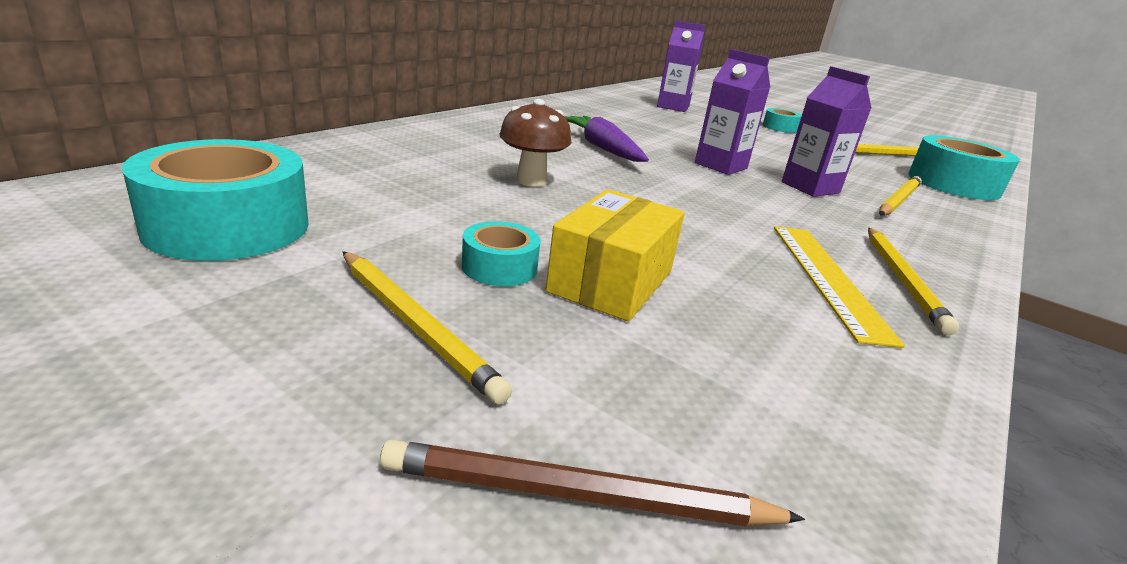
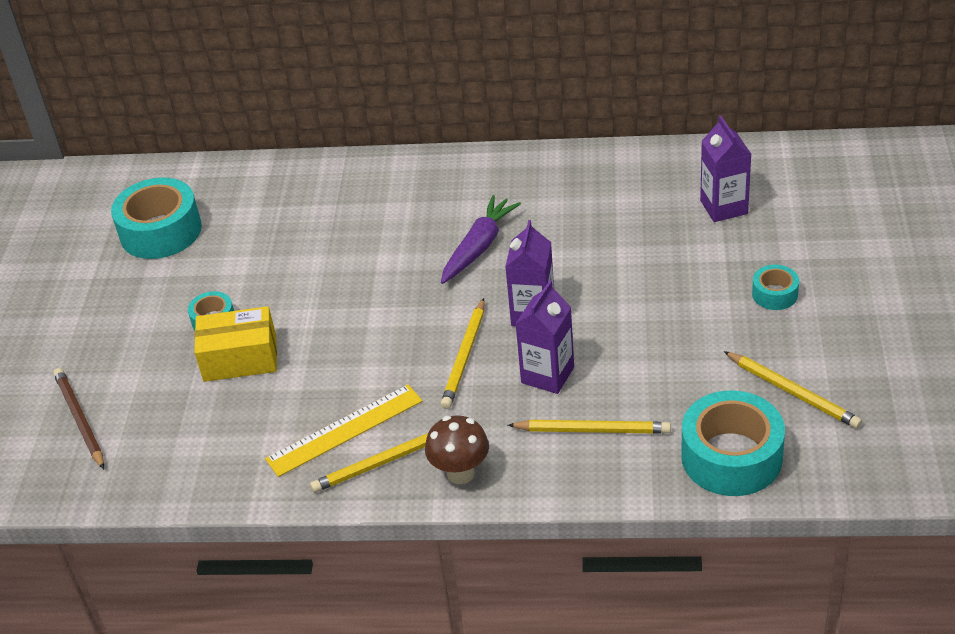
camera: 65 degrees right, 15 degrees up
yellow pencil [343,251,512,405] -> yellow pencil moved to [441,298,485,409]
brown mushroom [499,99,571,187] -> brown mushroom moved to [425,415,489,484]

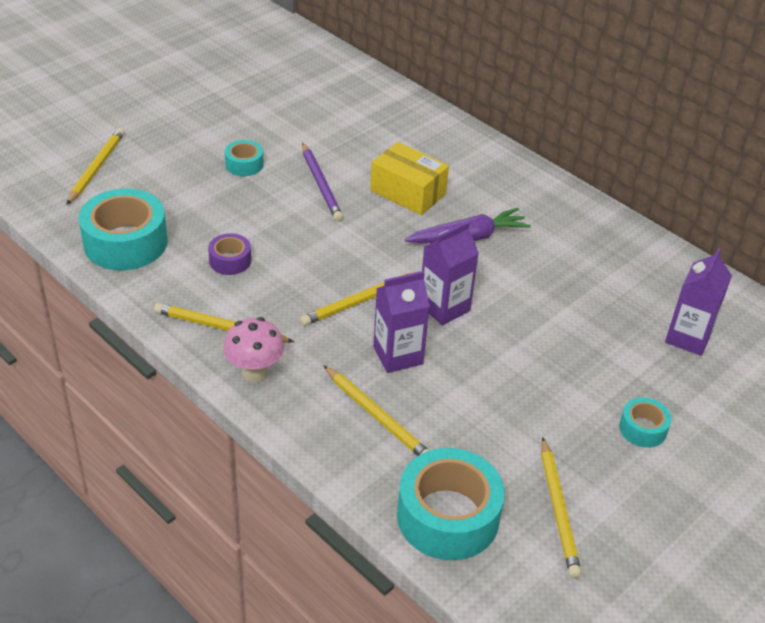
camera: 35 degrees right, 0 degrees up
brown pencil [53,368,104,469] -> yellow pencil [66,128,125,205]
turquoise tape [111,177,202,259] -> turquoise tape moved to [78,189,168,270]
yellow box [194,306,277,382] -> yellow box moved to [370,142,449,215]
yellow ruler [265,384,422,477] -> none
brown mushroom [425,415,489,484] -> pink mushroom [223,317,284,383]
none -> purple tape [208,233,251,275]
none -> purple pencil [302,143,343,221]

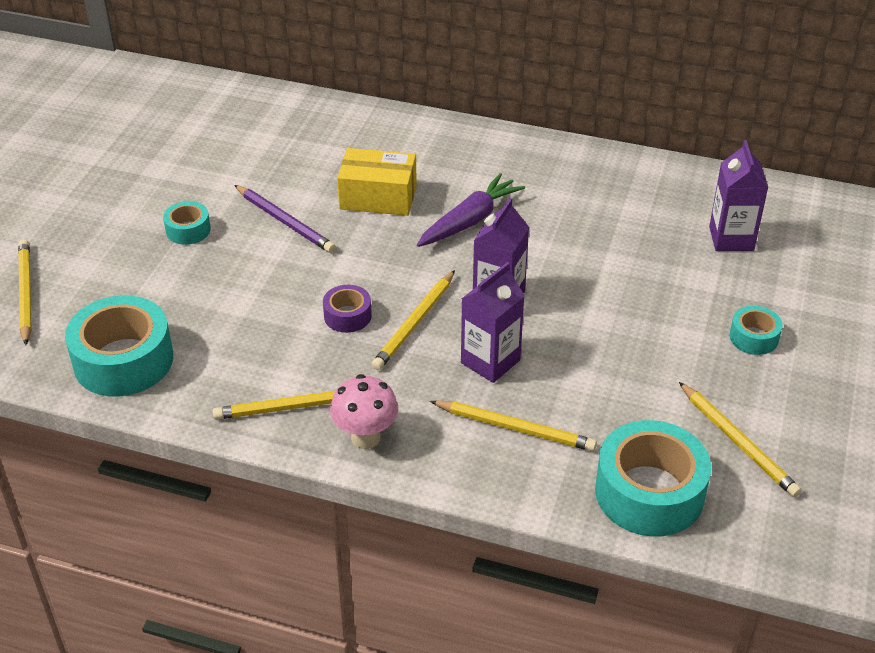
camera: 25 degrees left, 0 degrees up
purple tape [208,233,251,275] -> purple tape moved to [323,285,372,333]

